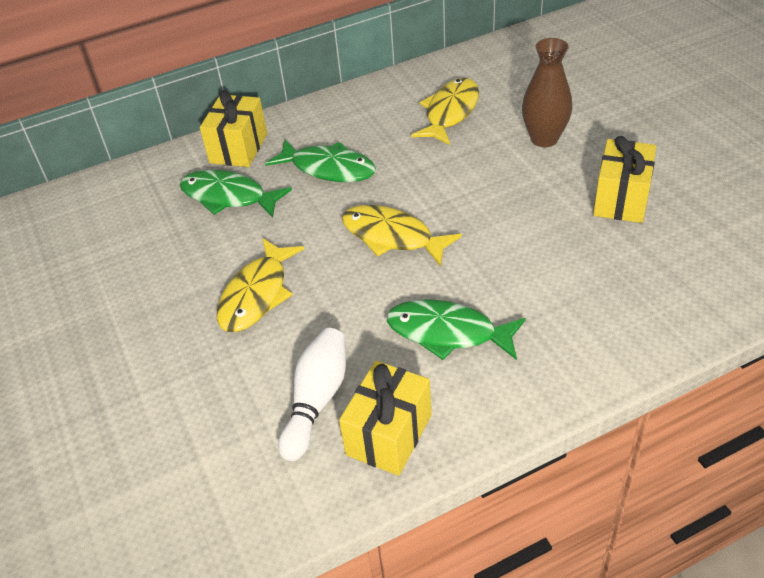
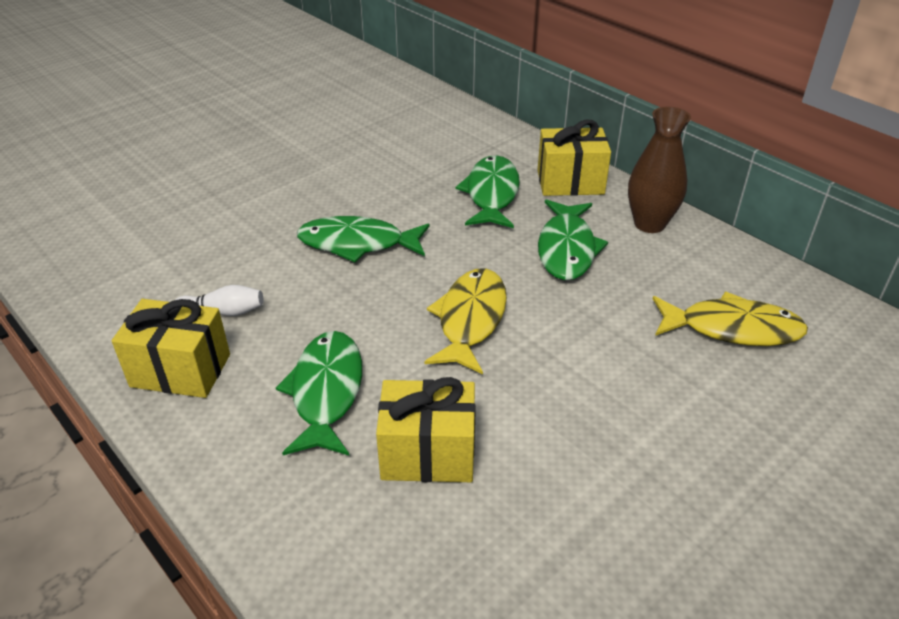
camera: 70 degrees right, 5 degrees down
yellow fish [217,238,305,332] -> green fish [297,216,430,262]
white bowling pin [278,328,346,461] -> white bowling pin [175,285,263,316], size x0.63
brown vase [522,38,572,147] -> brown vase moved to [628,106,691,233]
yellow gift [593,136,656,223] -> yellow gift moved to [376,377,476,482]

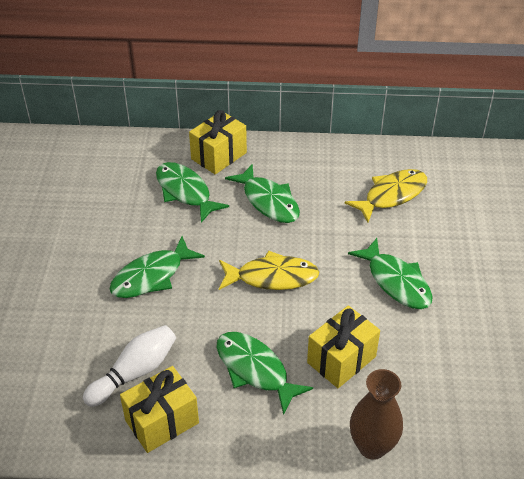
camera: 45 degrees left, 5 degrees up
white bowling pin [175,285,263,316] -> white bowling pin [83,325,176,407], size x1.58
yellow fish [424,268,507,374] -> yellow fish turned 120 degrees clockwise [219,250,319,290]
brown vase [628,106,691,233] -> brown vase moved to [350,369,403,460]
none -> green fish [348,238,433,309]

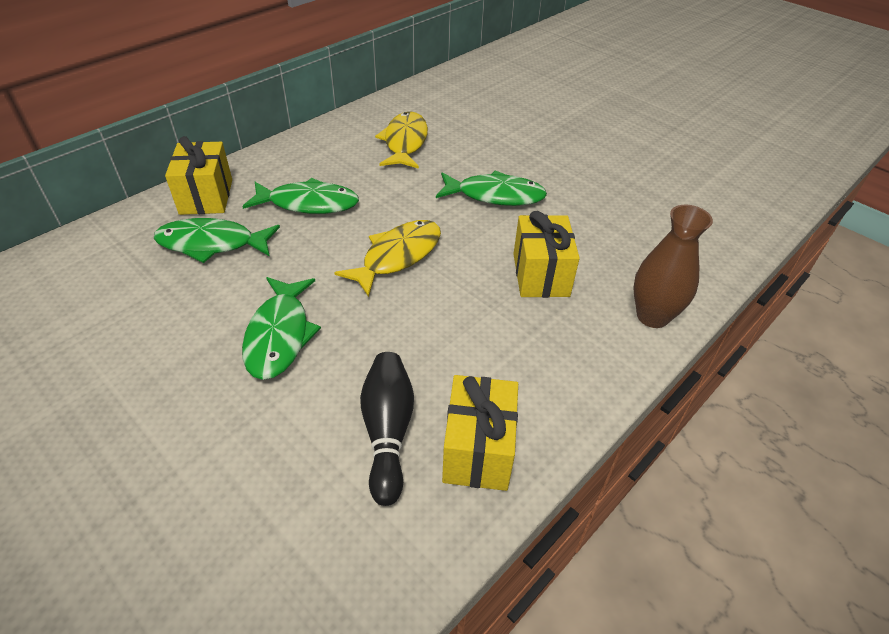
camera: 50 degrees left, 0 degrees up
white bowling pin [83,325,176,407] -> black bowling pin [360,352,414,506]
green fish [216,332,313,415] -> none

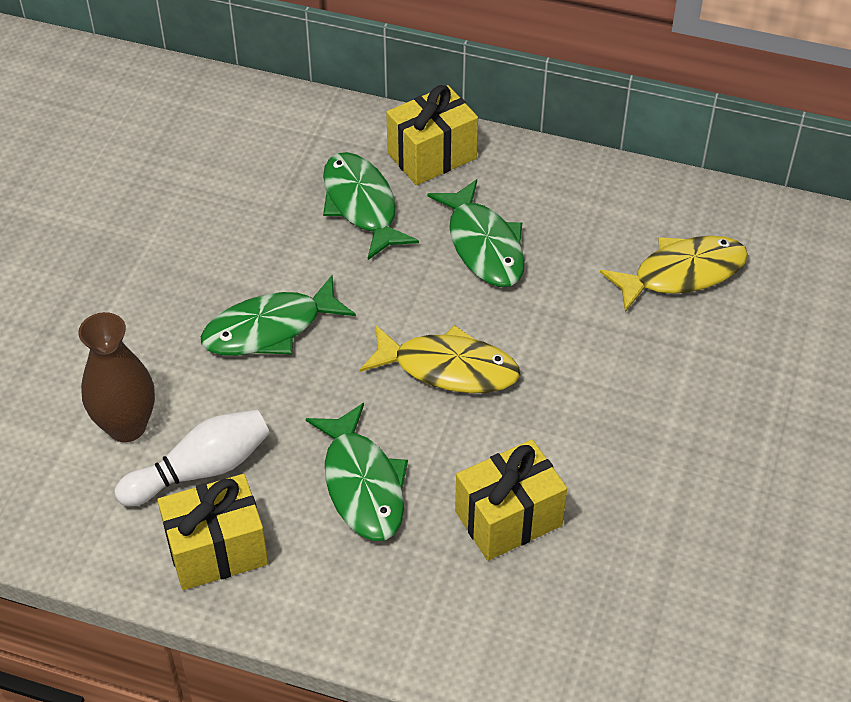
camera: 65 degrees right, 5 degrees up
black bowling pin [360,352,414,506] -> white bowling pin [114,410,270,506]
green fish [436,170,547,206] -> green fish moved to [306,403,408,541]
brown vase [633,205,713,328] -> brown vase moved to [78,312,155,442]

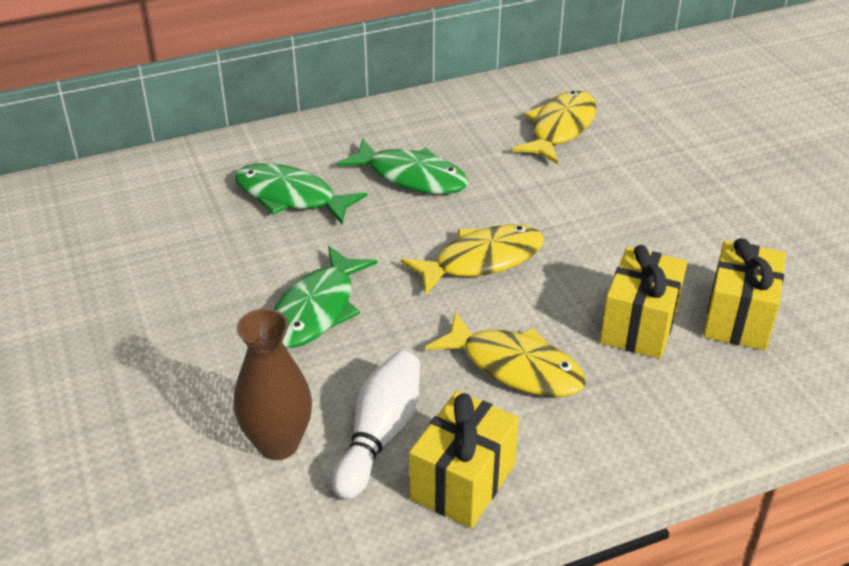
camera: 40 degrees left, 10 degrees down
green fish [306,403,408,541] -> yellow fish [425,311,586,397]
yellow gift [386,85,478,185] -> yellow gift moved to [703,238,786,350]

